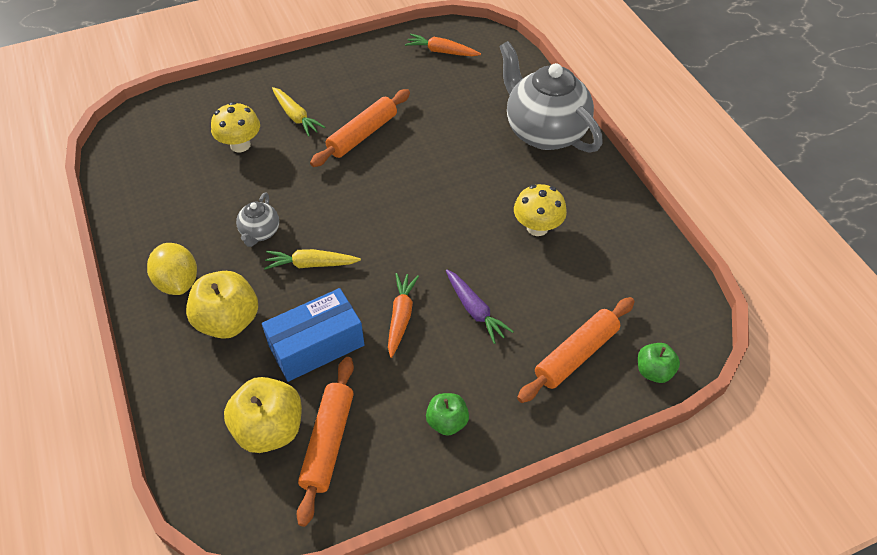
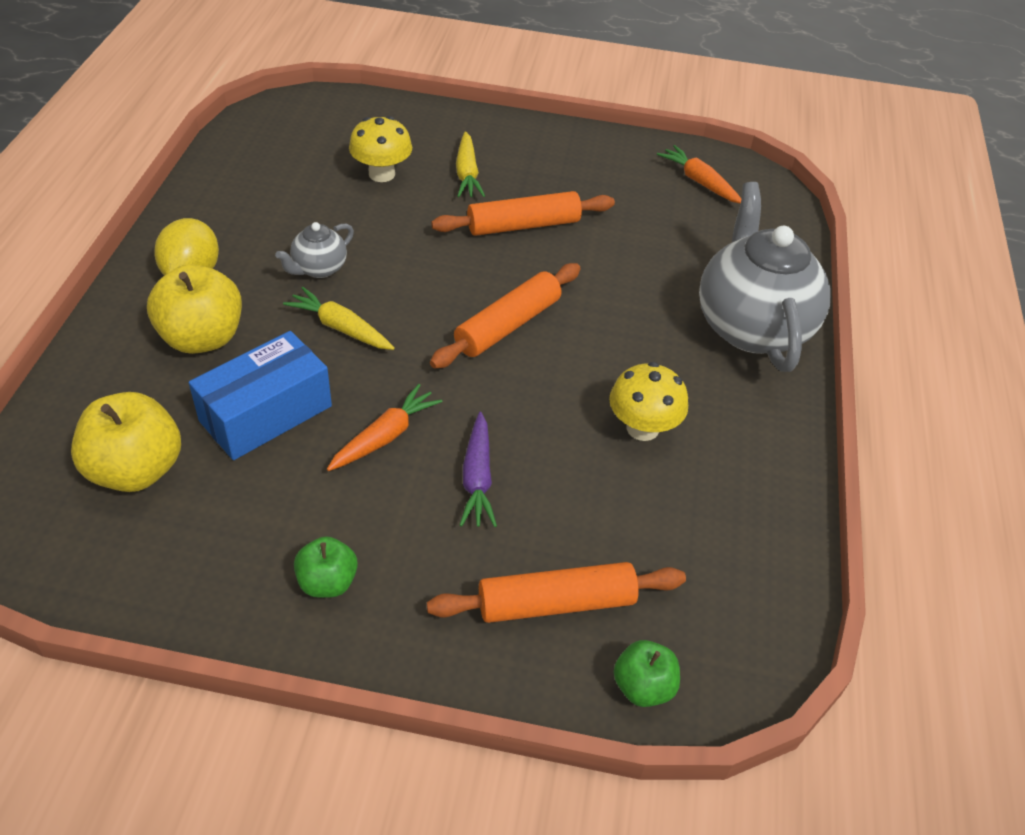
camera: 30 degrees right, 5 degrees down
blue box [262,288,364,382] -> blue box turned 45 degrees counterclockwise [189,331,332,460]
orange rolling pin [297,357,354,527] -> orange rolling pin moved to [430,263,581,368]

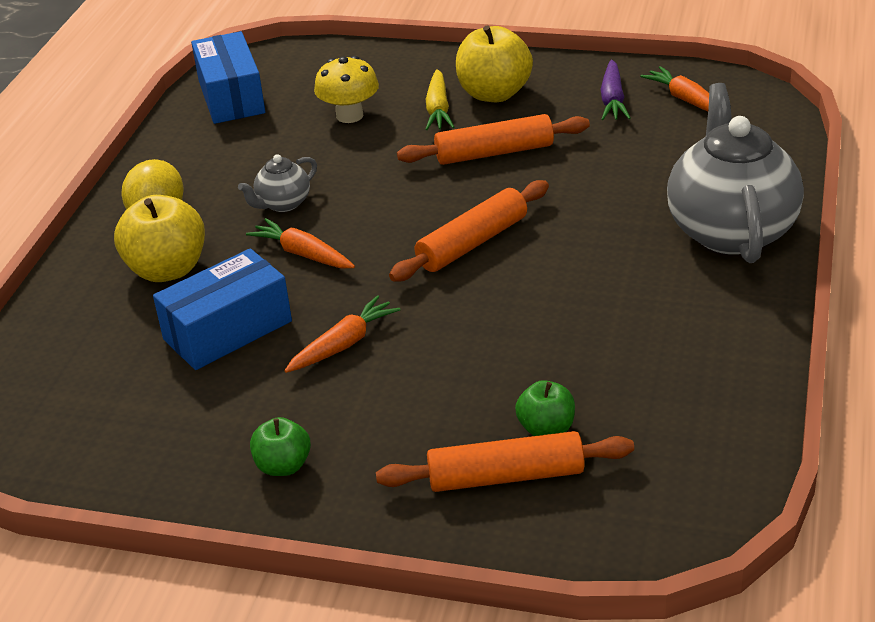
camera: 10 degrees right, 10 degrees down
yellow apple [71,392,181,492] -> yellow apple moved to [456,25,533,102]
yellow carrot [283,287,395,350] -> orange carrot [246,218,355,268]
purple carrot [460,412,497,527] -> purple carrot moved to [601,60,631,120]
yellow mushroom [609,362,688,441] -> none
green apple [614,640,680,707] -> green apple moved to [515,380,575,436]
none -> blue box [191,31,265,124]

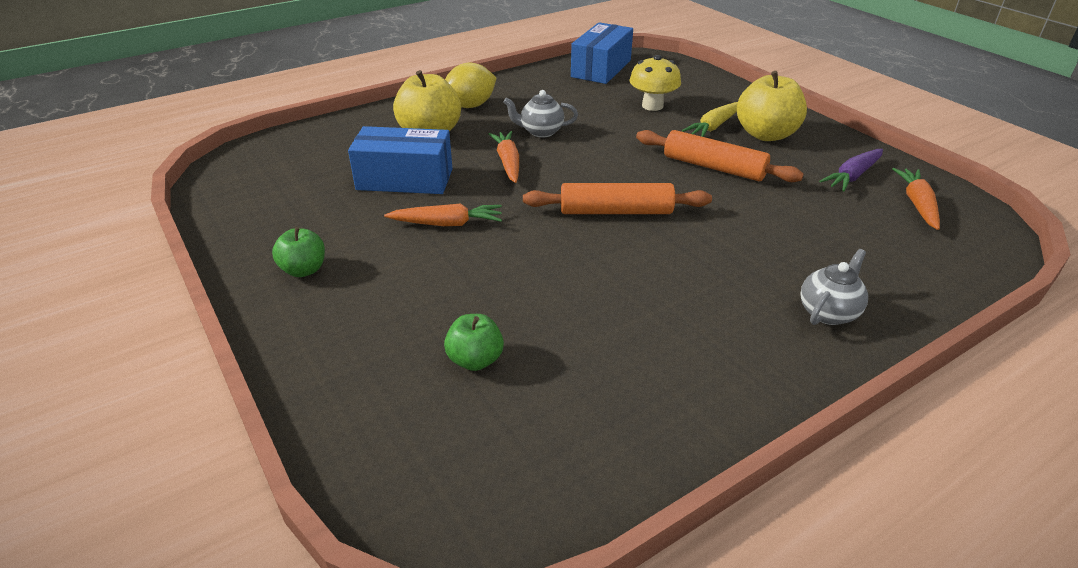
camera: 40 degrees right, 0 degrees up
orange rolling pin [376,431,634,492] -> none
grey teapot [667,83,804,263] -> grey teapot [800,249,868,325], size x0.45

